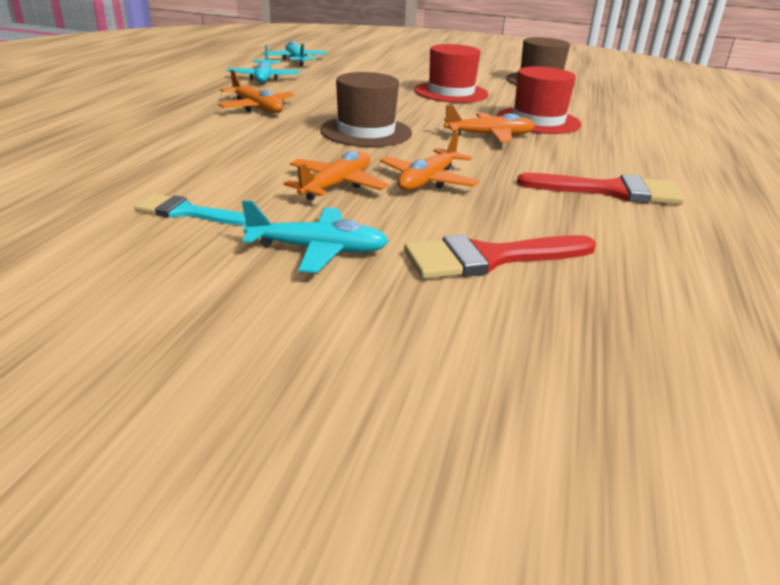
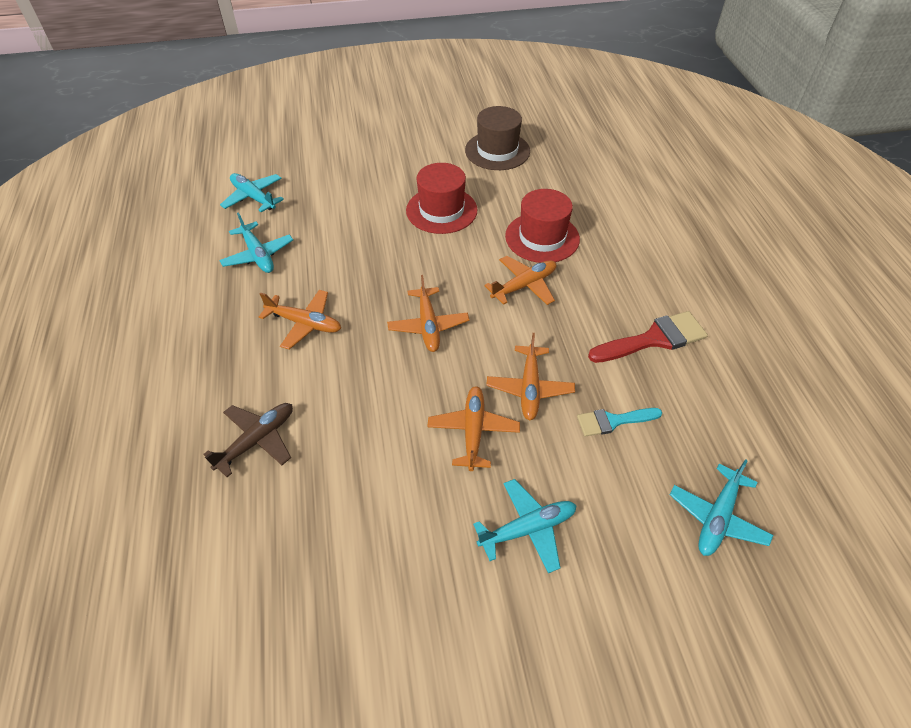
camera: 25 degrees left, 20 degrees up
turquoise brush [135,194,246,226] -> turquoise brush moved to [577,408,662,437]
brown hat [320,72,412,147] -> orange plane [387,275,469,352]
red brush [404,235,596,279] -> none
none -> brown plane [203,403,293,477]
none -> turquoise plane [670,459,773,556]

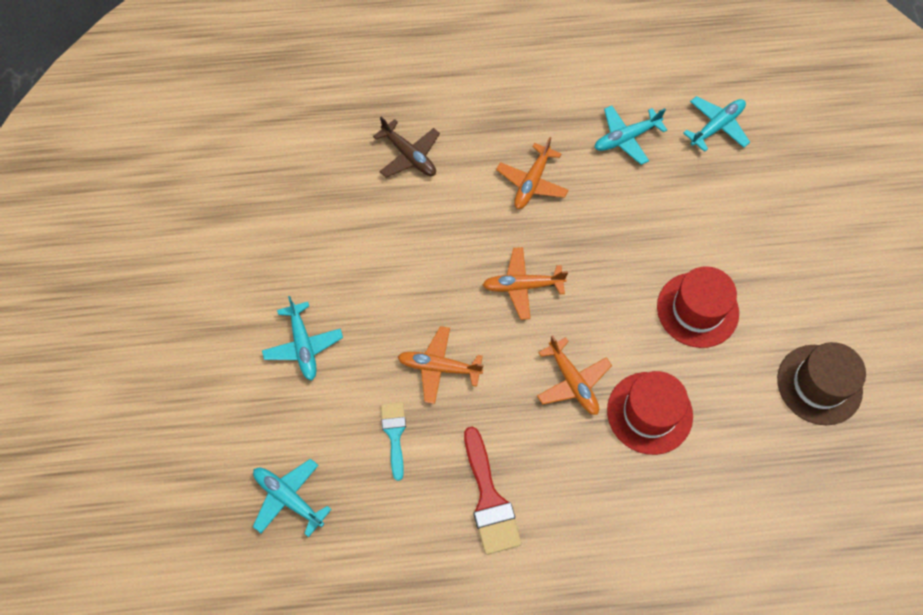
camera: 95 degrees right, 15 degrees up
orange plane [427,386,520,471] -> none

